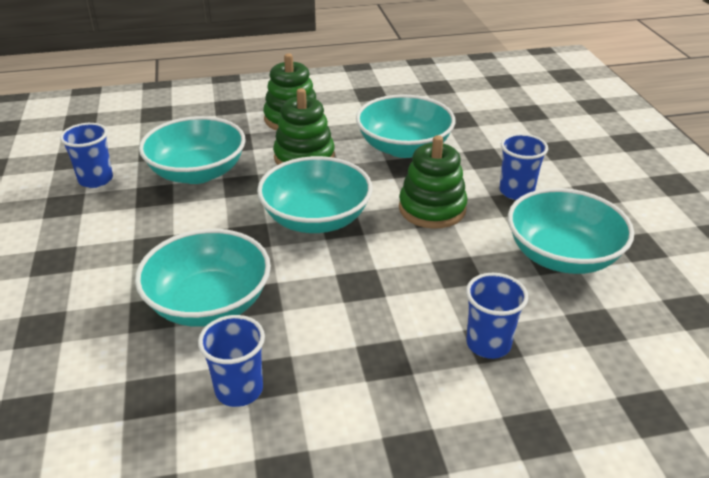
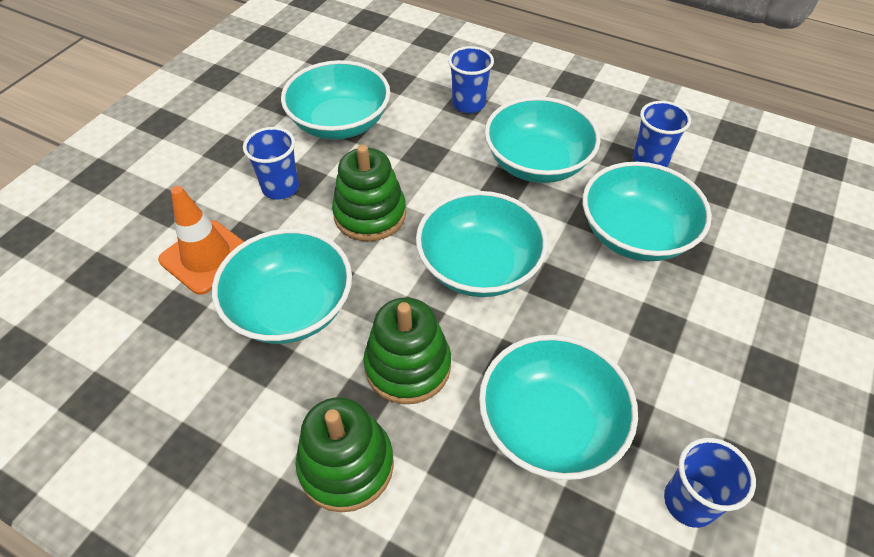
camera: 140 degrees left, 15 degrees up
none -> orange traffic cone [158,186,244,295]
none -> turquoise bowl [485,97,601,183]

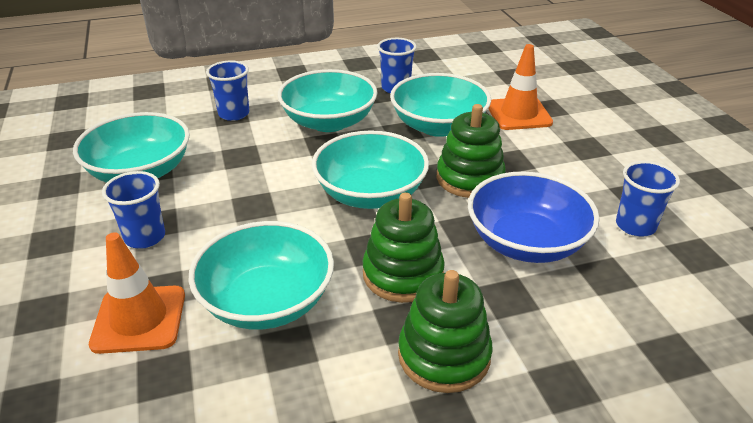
camera: 45 degrees left, 15 degrees down
green stacking toy [332,145,406,241] -> green stacking toy moved to [437,104,506,198]
turquoise bowl [479,335,638,480] -> blue bowl [468,171,600,263]
none -> orange traffic cone [488,44,553,130]

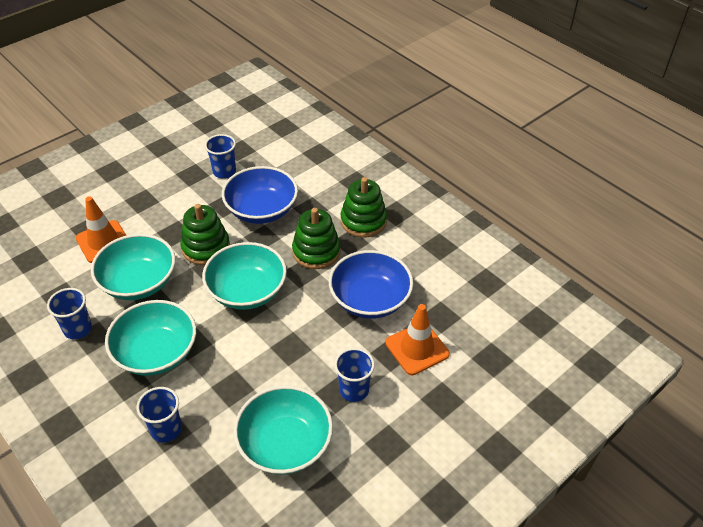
camera: 115 degrees left, 10 degrees up
turquoise bowl [189,221,334,330] -> blue bowl [329,250,413,319]

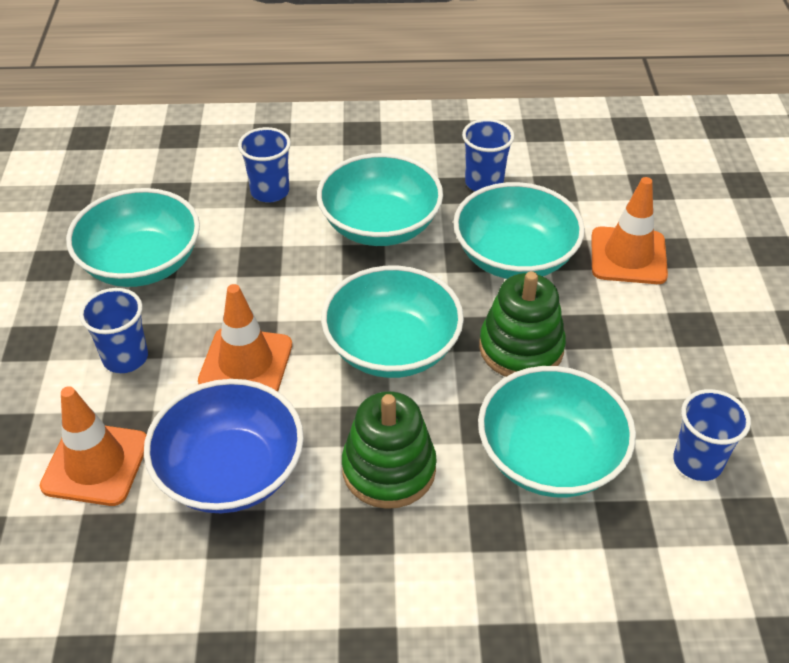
camera: 130 degrees right, 0 degrees up
blue bowl [222,166,298,224] -> turquoise bowl [478,366,636,497]
green stacking toy [340,177,387,237] -> none
none -> orange traffic cone [198,284,292,392]

